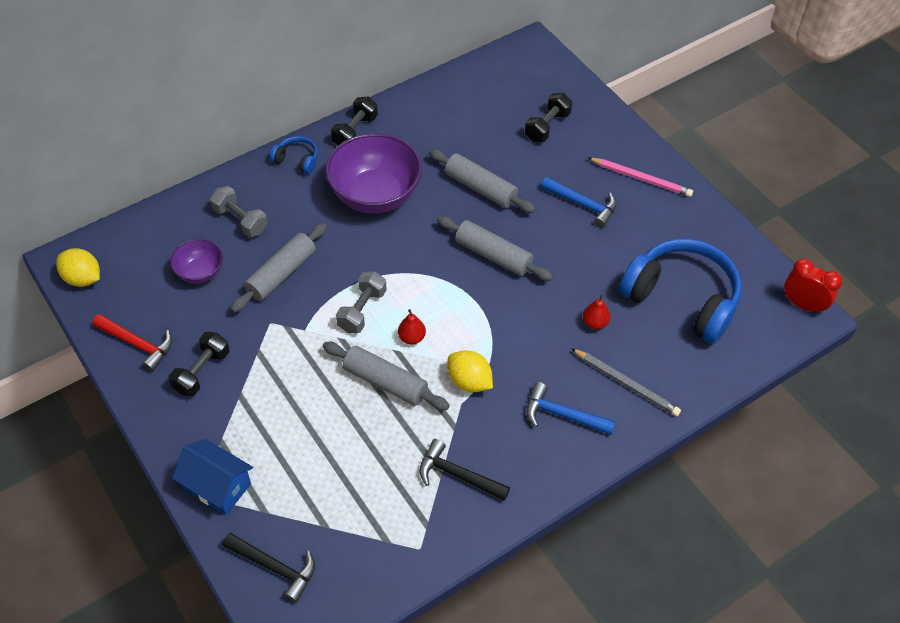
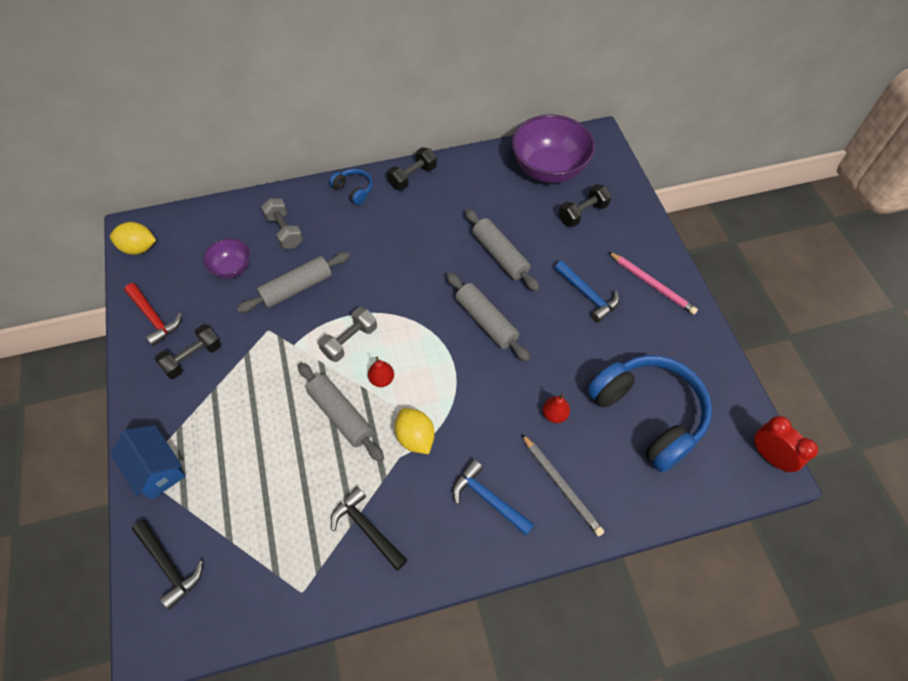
camera: 20 degrees right, 5 degrees up
yellow lemon [56,248,100,287] -> yellow lemon turned 45 degrees counterclockwise [110,222,156,255]
purple bowl [326,133,422,213] -> purple bowl moved to [512,114,595,183]

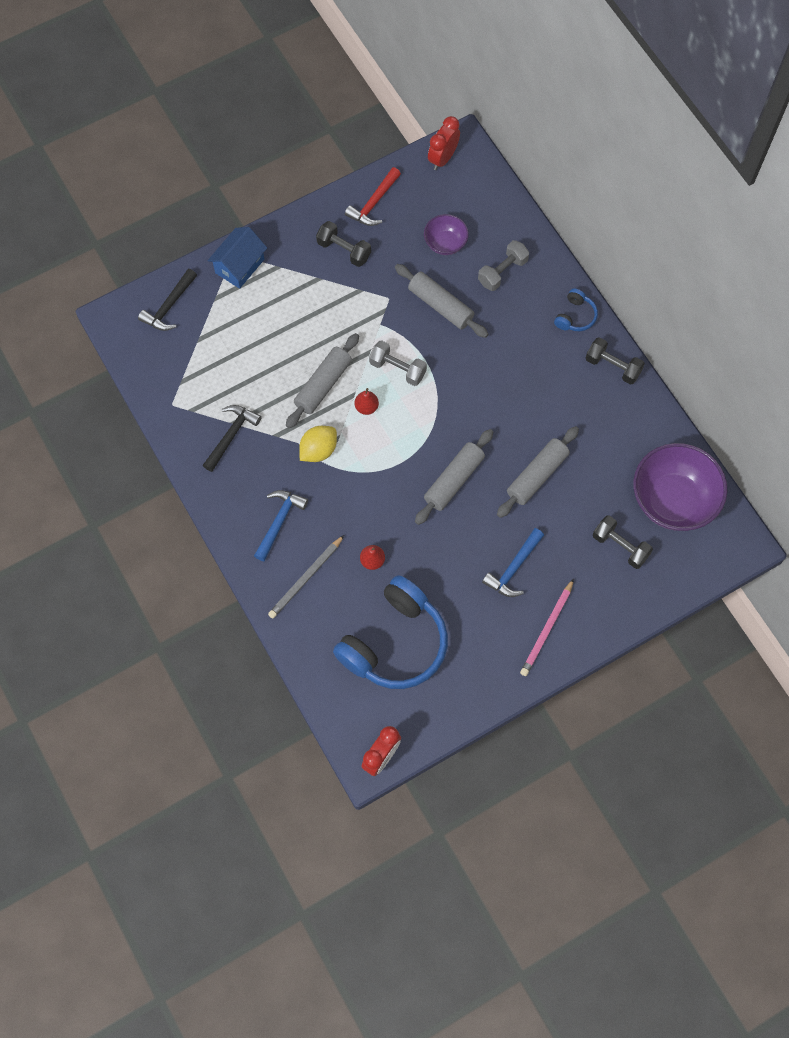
camera: 75 degrees right, 10 degrees up
yellow lemon [110,222,156,255] -> red clock [428,116,460,170]

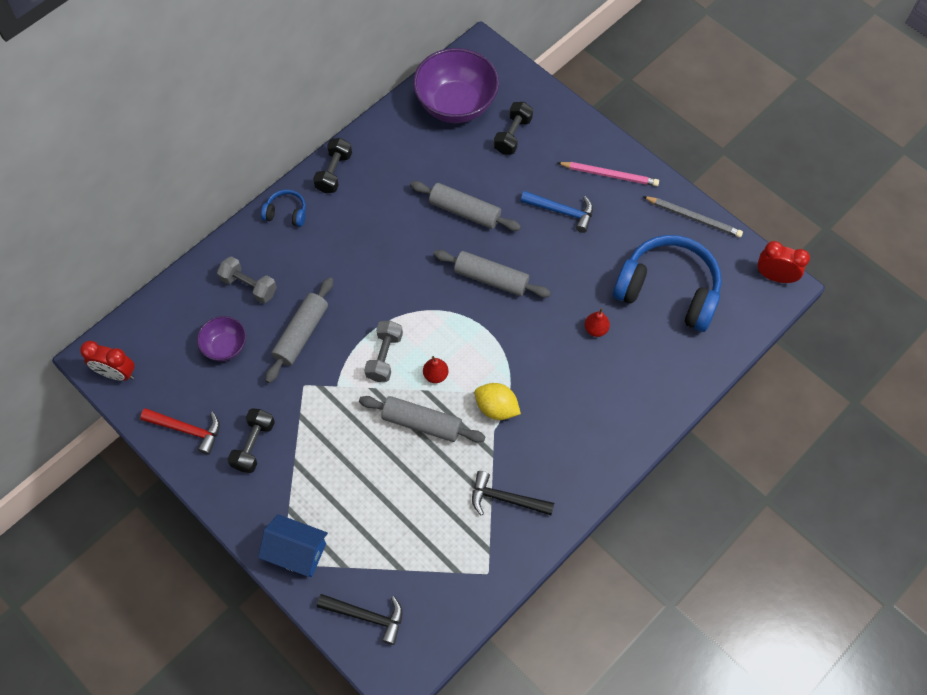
camera: 105 degrees left, 5 degrees down
blue hammer [254,490,308,561] -> none
grey pencil [268,535,344,618] -> grey pencil moved to [643,196,743,238]

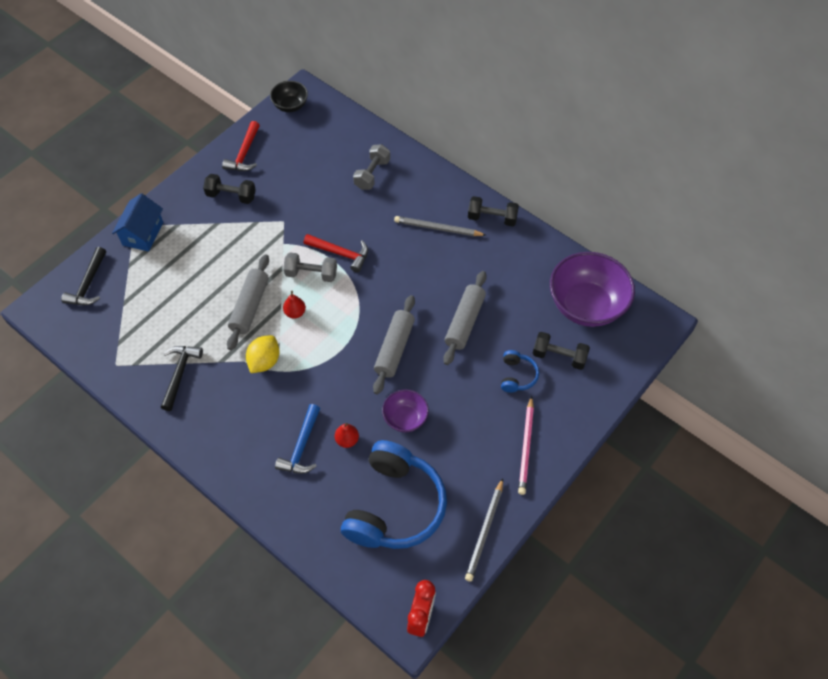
camera: 85 degrees right, 5 degrees down
red clock [80,341,135,381] -> black bowl [270,81,308,112]
purple bowl [197,316,246,361] -> purple bowl moved to [382,390,429,432]
blue headphones [261,189,306,227] -> blue headphones moved to [501,350,539,393]
grey rolling pin [265,277,333,383] -> none
blue hammer [521,191,593,233] -> blue hammer moved to [275,404,320,474]
none -> red hammer [304,234,368,273]
none -> grey pencil [394,216,486,236]

